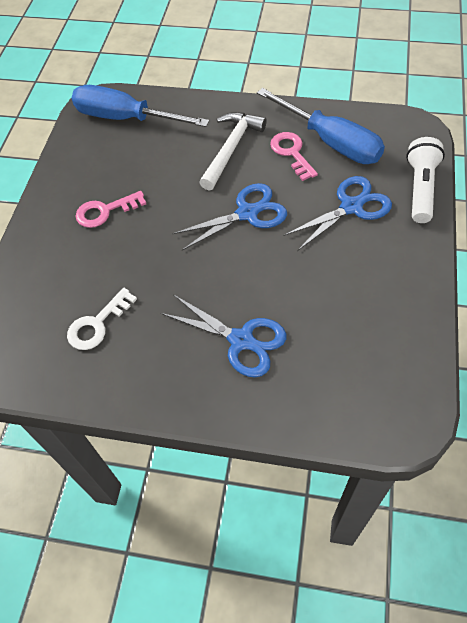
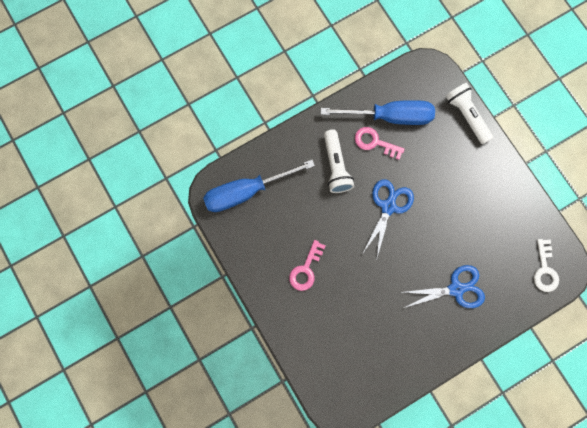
camera: 45 degrees left, 20 degrees up
white key [67,288,137,350] -> white key moved to [534,239,559,292]
white hammer [199,112,267,190] -> white flashlight [324,130,354,193]
blue scissors [283,176,392,251] -> none

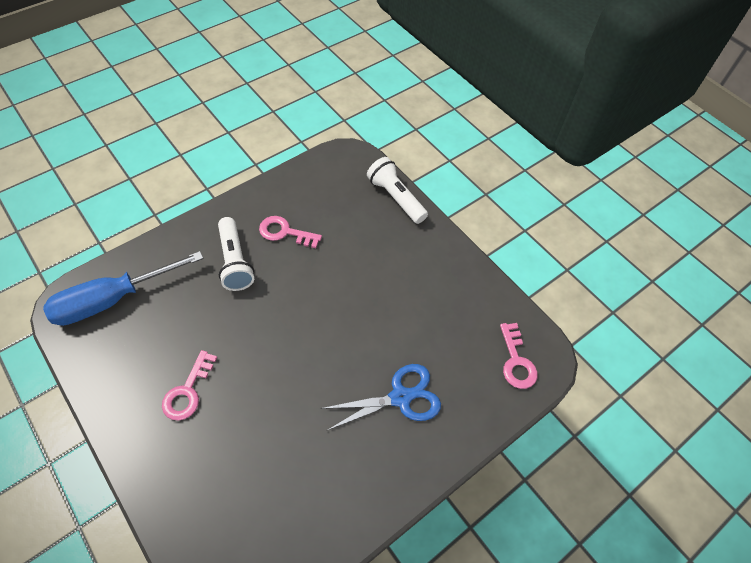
camera: 10 degrees left, 20 degrees down
blue screwdriver [321,100,435,125] -> none
blue scissors [362,179,414,261] -> none
white key [534,239,559,292] -> pink key [500,323,538,389]

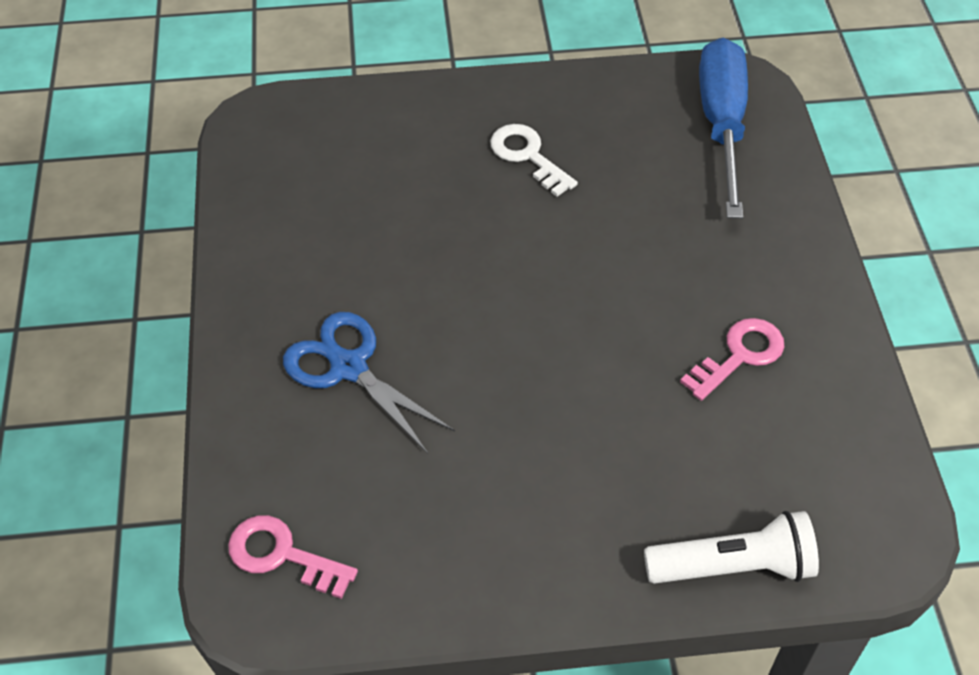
camera: 125 degrees right, 5 degrees down
pink key [162,350,217,421] -> white key [490,124,578,197]
white flashlight [218,217,254,291] -> none
blue scissors [320,364,441,431] -> blue scissors turned 120 degrees clockwise [283,312,455,454]

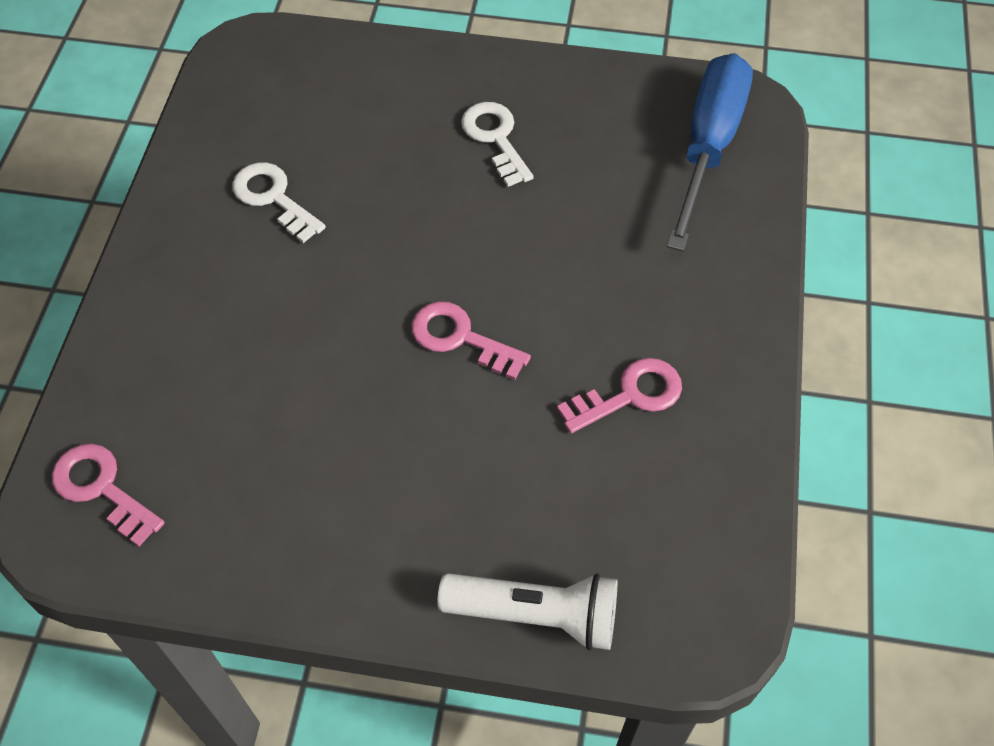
camera: 15 degrees right, 5 degrees up
blue scissors [283,312,455,454] -> none
none -> white key [232,162,326,243]
none -> pink key [411,301,531,380]

